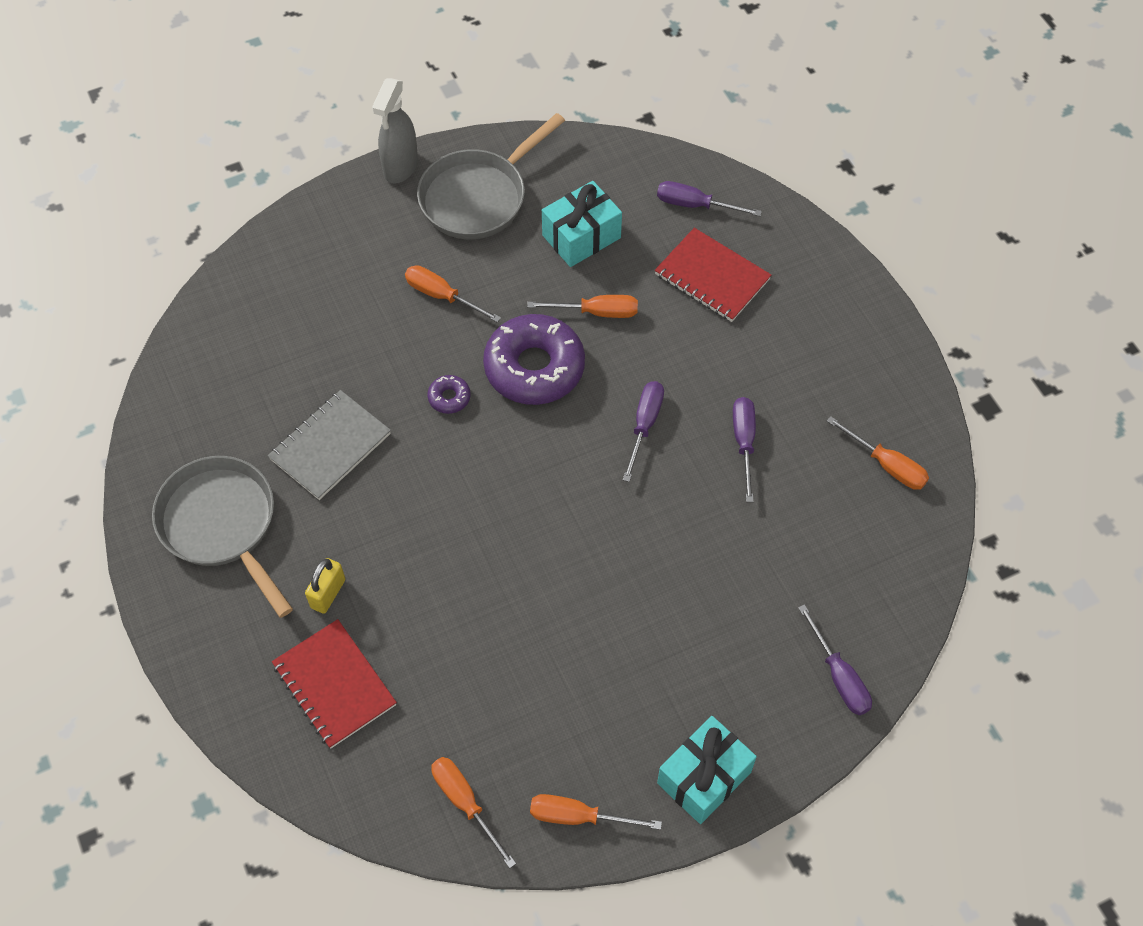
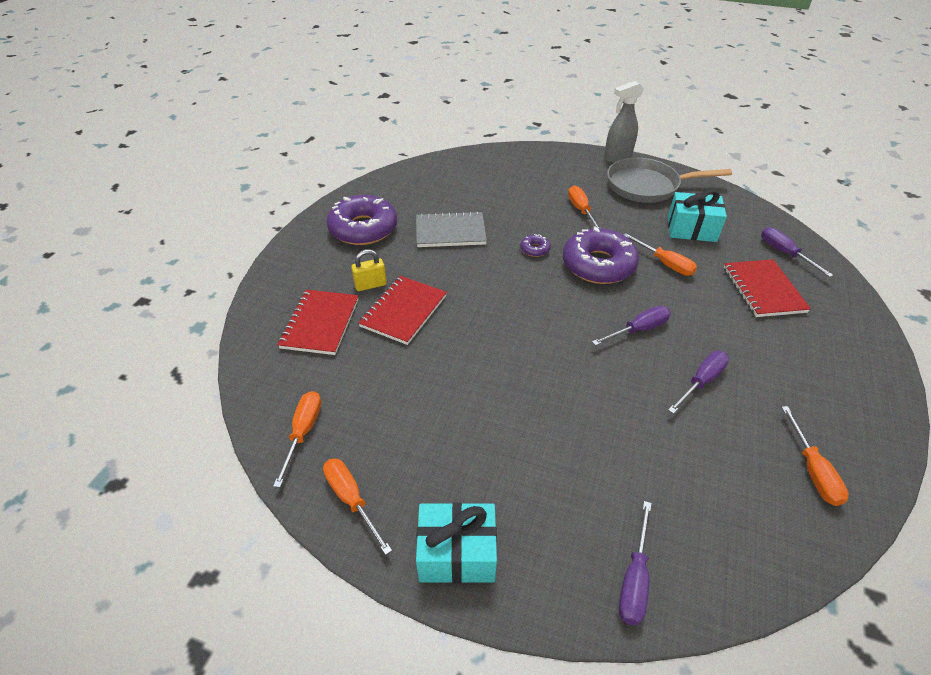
camera: 45 degrees right, 15 degrees down
grey pan [152,456,293,618] -> purple donut [326,195,397,245]
none -> red notebook [358,276,447,345]

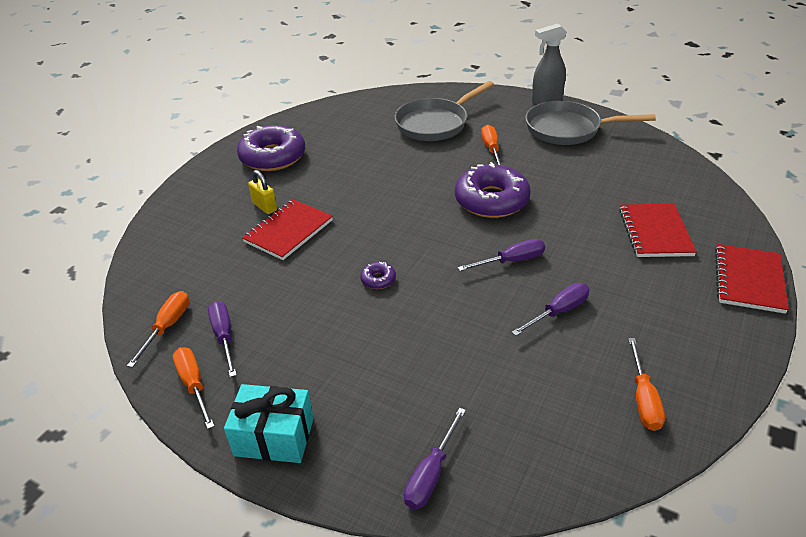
camera: 10 degrees right, 5 degrees down
red notebook [278,290,359,355] -> red notebook moved to [715,244,789,314]
yellow padlock [351,249,387,291] -> yellow padlock turned 60 degrees clockwise [248,170,277,214]
grey notebook [416,211,487,247] -> none
purple donut [520,234,551,257] -> purple donut moved to [360,262,396,289]
orange screwdriver [624,233,697,276] -> none
turquoise gift [668,190,727,242] -> none
purple screwdriver [761,227,833,277] -> purple screwdriver moved to [208,301,237,377]
none -> grey pan [394,81,494,141]

